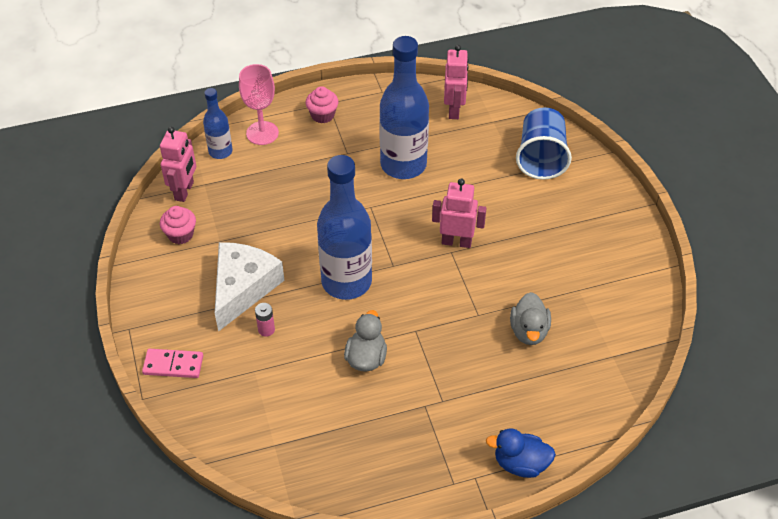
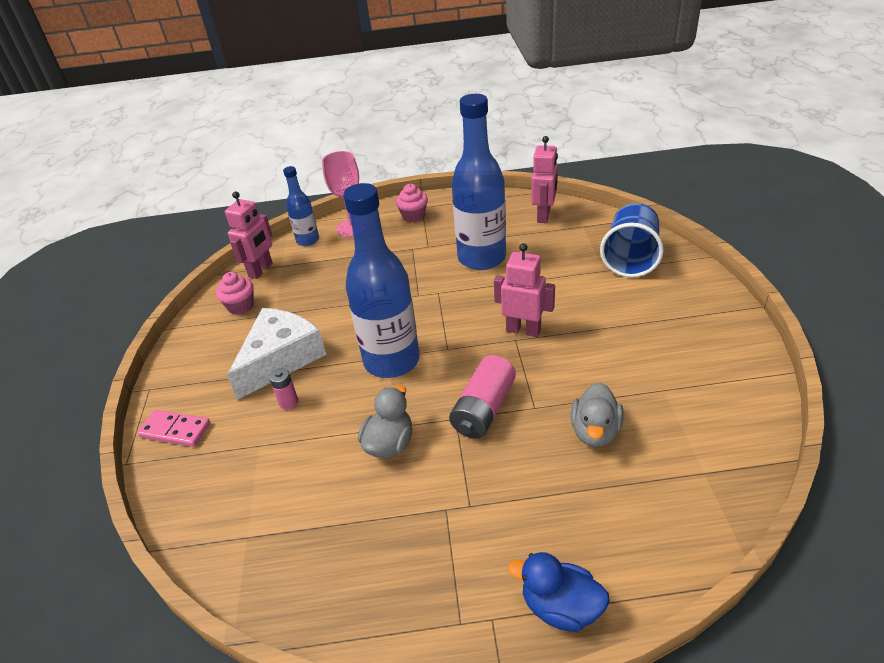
camera: 15 degrees right, 10 degrees down
none -> pink battery [449,355,516,439]

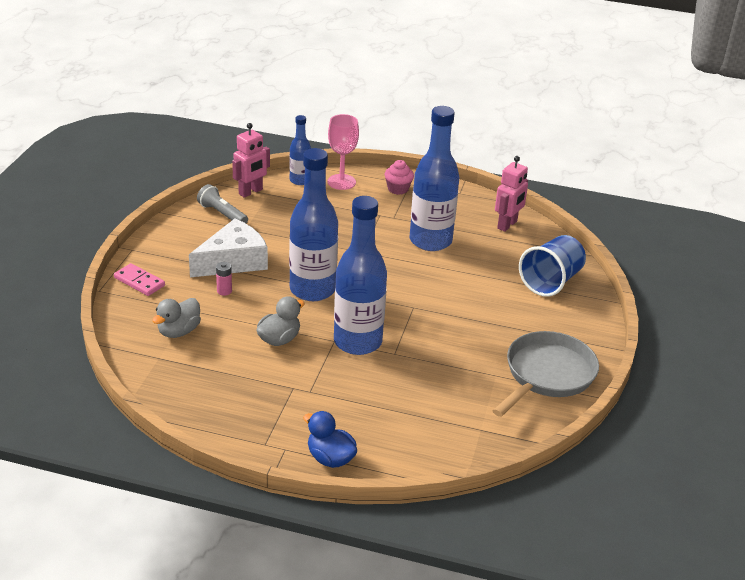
camera: 15 degrees right, 5 degrees down
pink cupcake [216,272,254,315] -> grey flashlight [197,184,248,224]
pink battery [449,355,516,439] -> blue bottle [334,196,387,355]
pink robot [494,243,555,337] -> none
grey duck [571,382,624,447] -> grey duck moved to [152,298,201,338]
none -> grey pan [492,331,599,417]

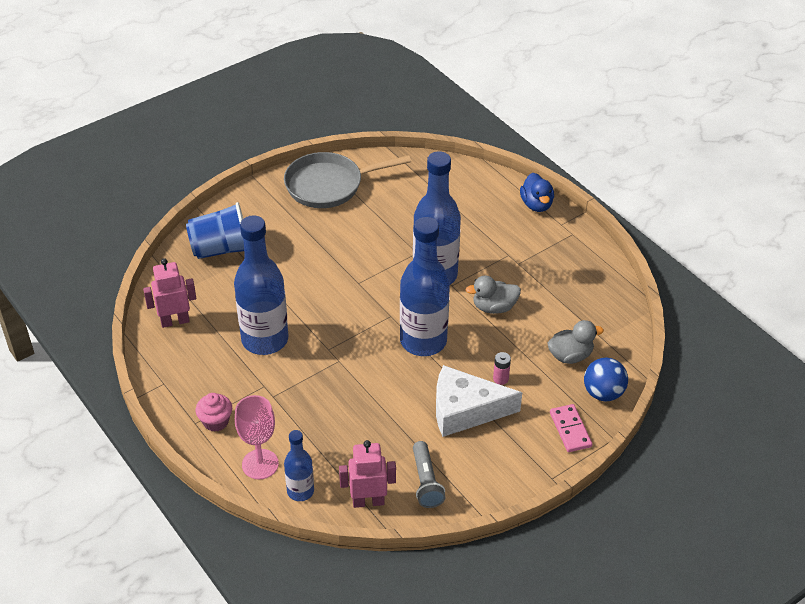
camera: 140 degrees left, 10 degrees up
none -> blue ball [584,358,628,401]

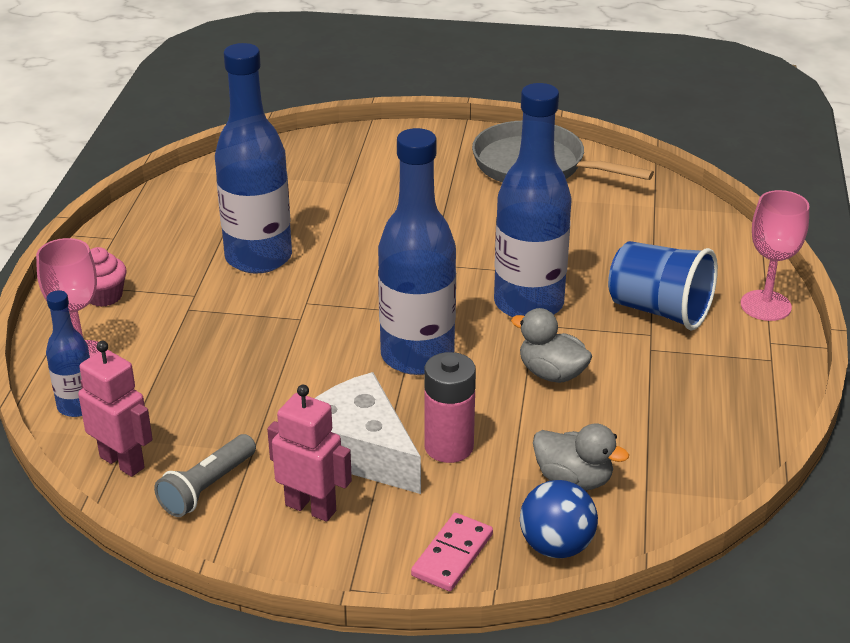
camera: 45 degrees right, 10 degrees down
pink robot [143,258,196,328] -> pink robot moved to [267,385,352,522]
blue cup [186,202,244,259] -> blue cup moved to [608,241,718,330]
pink battery [493,352,511,385] -> pink battery [424,352,476,463], size x1.91
blue duck [520,173,554,212] -> pink goblet [741,190,809,321]

